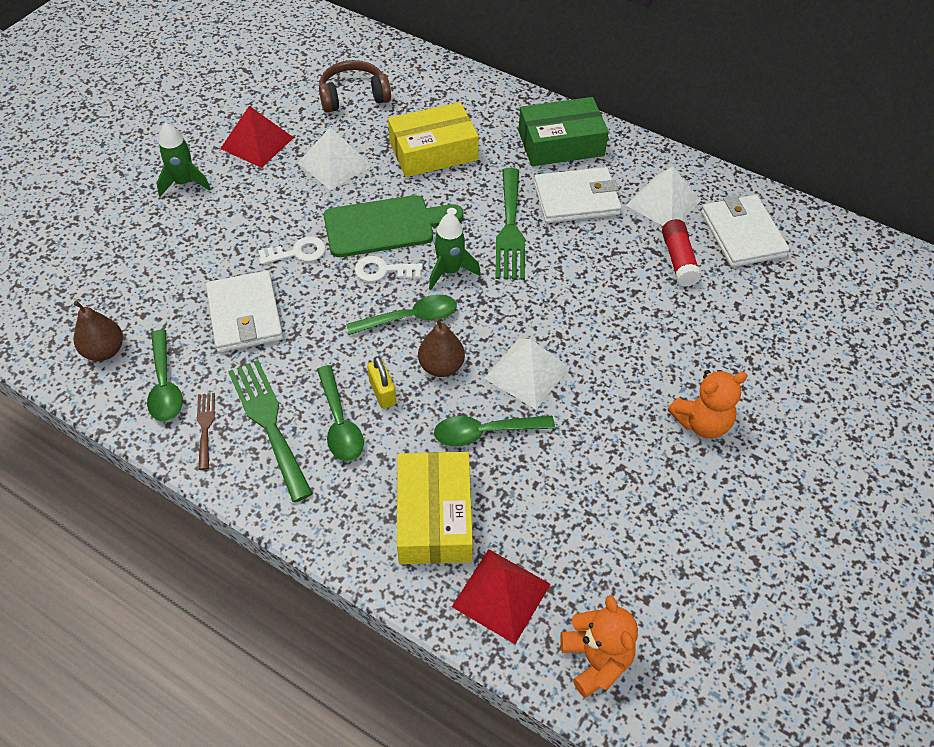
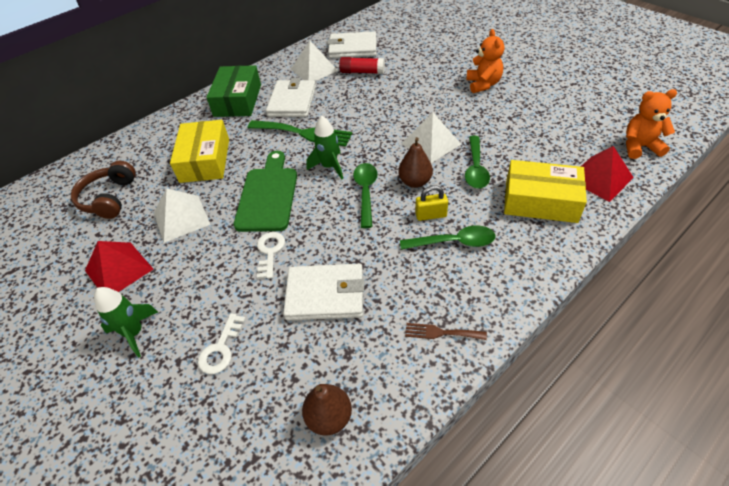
camera: 70 degrees left, 5 degrees down
green spoon [147,330,183,422] -> none
green fork [228,360,313,502] -> none
white key [355,256,423,282] -> white key moved to [198,313,246,374]

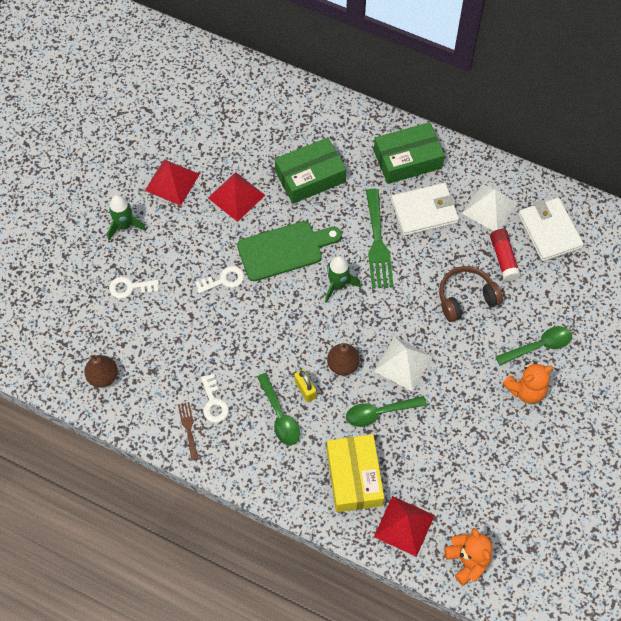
camera: 65 degrees right, 15 degrees up
brown headphones [71,161,136,219] -> brown headphones moved to [439,266,503,322]
white pyramid [154,188,211,243] -> red pyramid [208,172,265,222]
yellow box [170,120,229,183] -> green box [275,137,346,204]
white wallet [283,264,364,320] -> none
green spoon [353,163,378,228] -> green spoon moved to [496,326,572,365]
none -> white key [201,374,229,423]

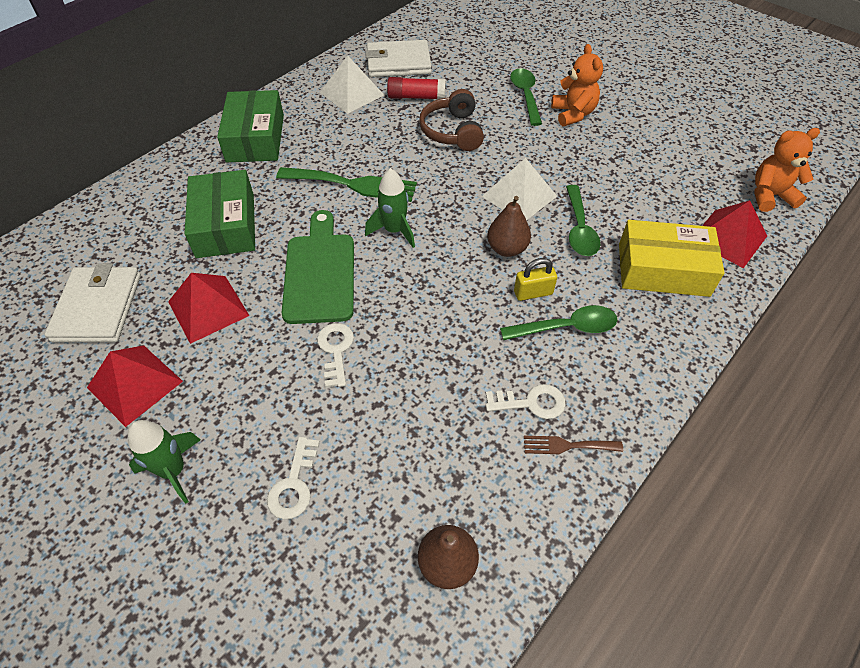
camera: 75 degrees left, 10 degrees down
white wallet [391,183,459,236] -> white wallet moved to [45,263,141,342]

